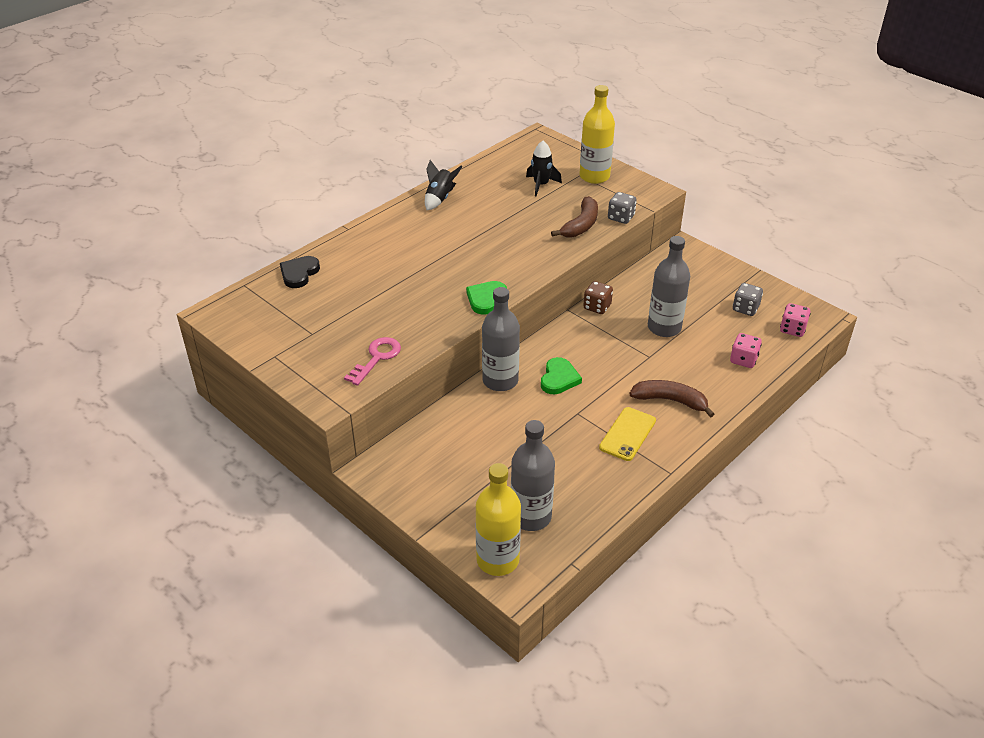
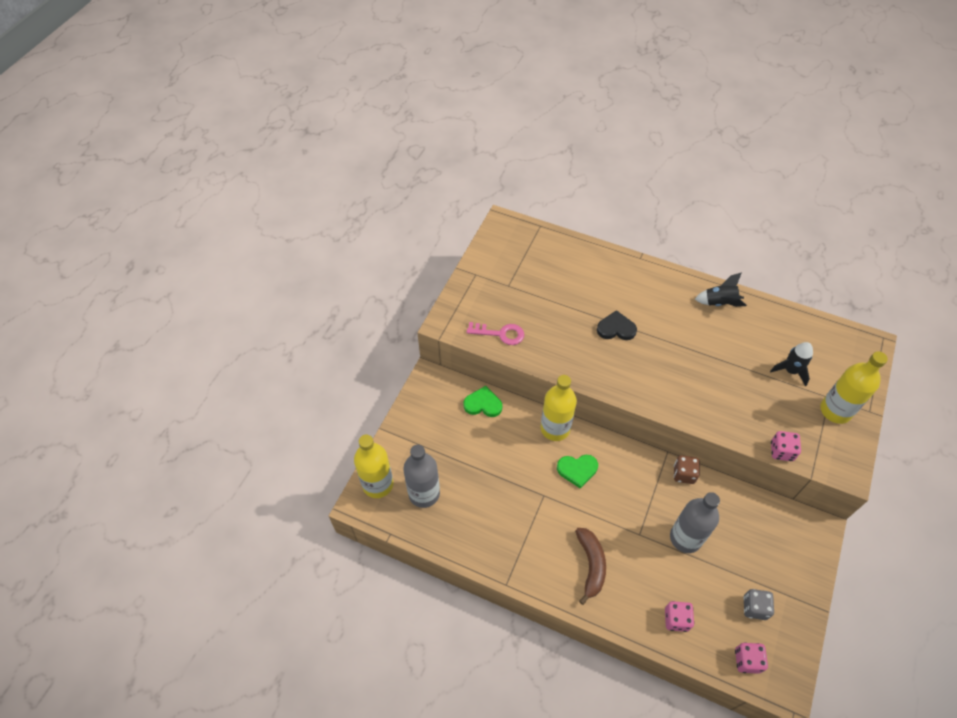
camera: 70 degrees right, 15 degrees up
black heart [280,256,320,288] -> black heart moved to [597,310,637,340]
green heart [466,281,507,315] -> green heart moved to [463,386,502,417]
grey bottle [482,287,520,391] -> yellow bottle [540,375,577,441]
brown banana [551,196,598,238] -> none
yellow phone [599,407,656,461] -> none
grey dice [608,192,637,224] -> pink dice [771,431,801,461]

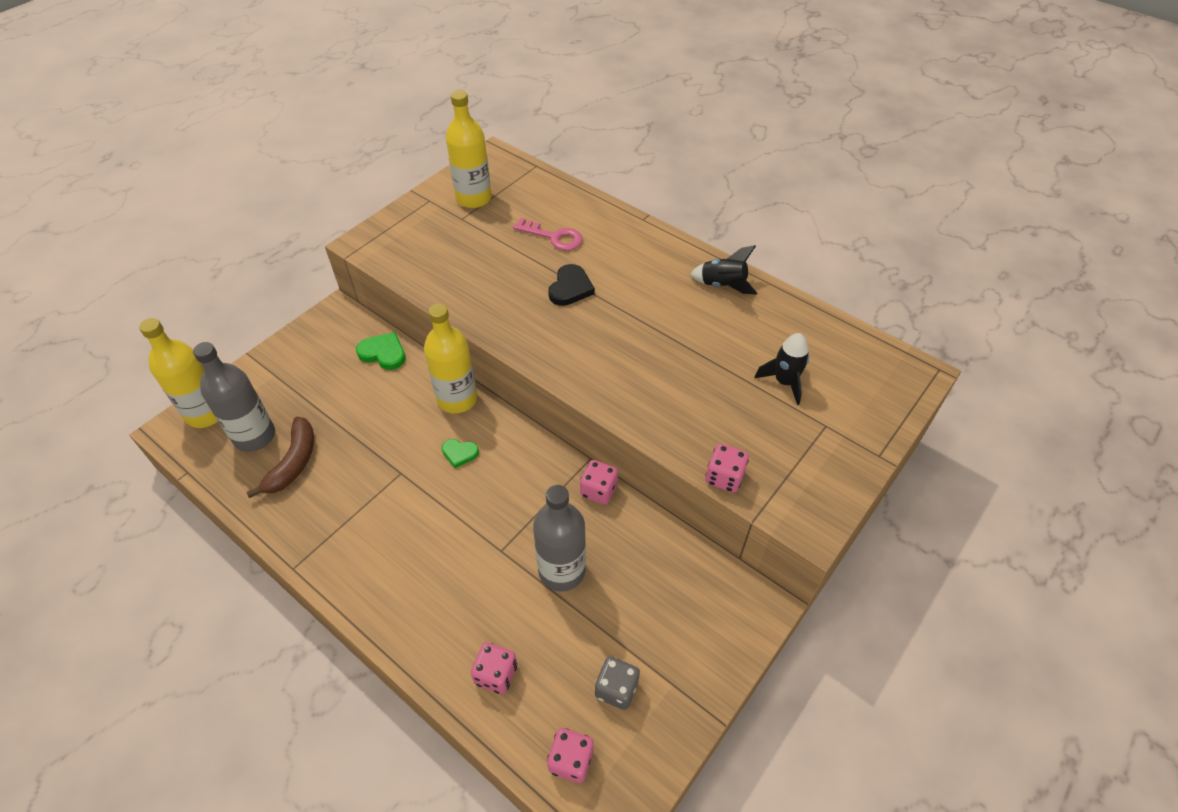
camera: 15 degrees right, 5 degrees down
pink key [467,322,524,345] -> pink key moved to [513,218,583,250]
green heart [557,455,598,489] -> green heart [442,439,479,468], size x0.66
brown banana [575,528,606,605] -> brown banana moved to [246,417,314,498]
black heart [597,310,637,340] -> black heart turned 90 degrees clockwise [548,264,595,306]
brown dice [674,455,700,484] -> pink dice [580,460,618,505]
yellow bottle [820,351,888,424] -> yellow bottle moved to [446,90,491,208]

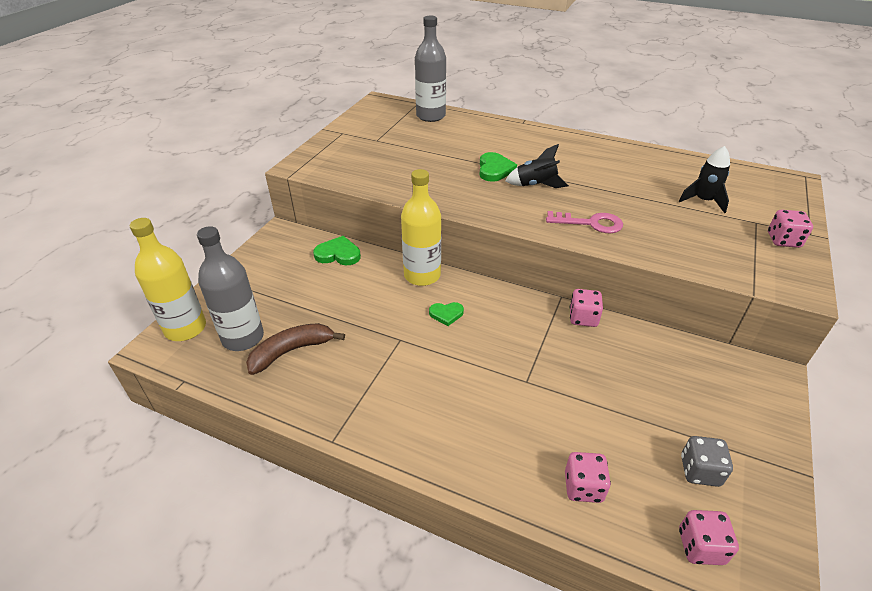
camera: 15 degrees left, 10 degrees down
brown banana [246,417,314,498] -> brown banana turned 120 degrees counterclockwise [246,323,345,375]
yellow bottle [446,90,491,208] -> none
pink key [513,218,583,250] -> pink key moved to [546,211,623,234]
grey bottle [533,485,586,591] -> grey bottle moved to [415,16,446,122]
black heart [548,264,595,306] -> green heart [479,152,517,182]
black rocket [690,245,758,295] -> black rocket moved to [505,144,569,188]
pink dice [706,443,749,493] -> pink dice moved to [768,210,813,248]

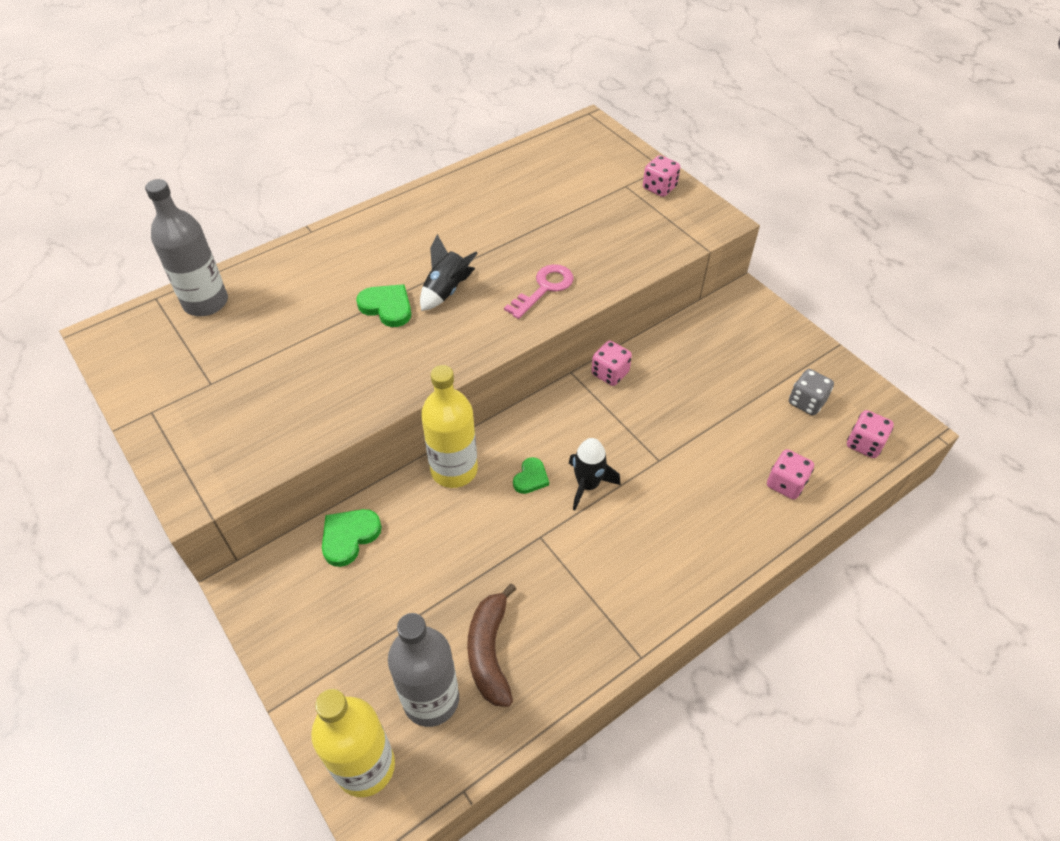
camera: 60 degrees left, 10 degrees up
black rocket [679,146,730,213] -> black rocket moved to [569,438,621,510]

